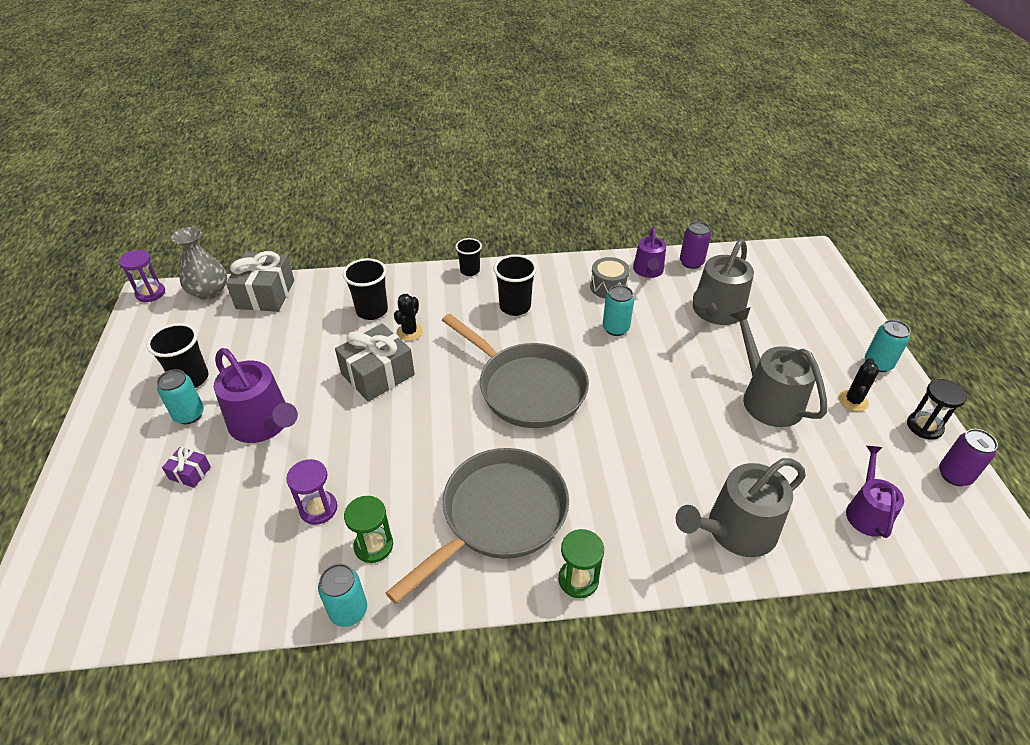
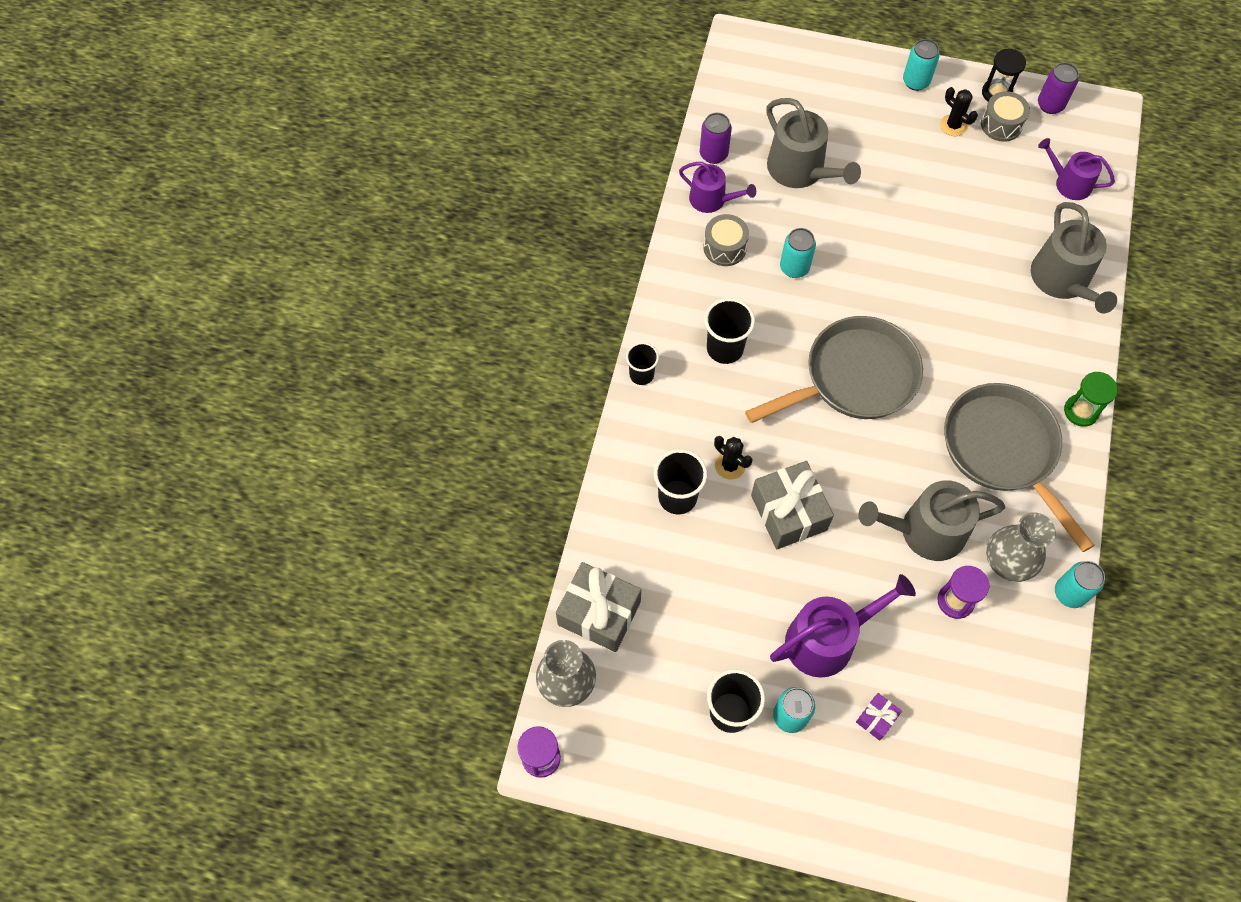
camera: 70 degrees left, 20 degrees up
green hourglass [344,496,393,563] -> grey vase [986,512,1055,582]
grey watering can [730,307,827,427] -> grey watering can moved to [858,480,1005,561]
none -> grey drum [981,91,1030,142]

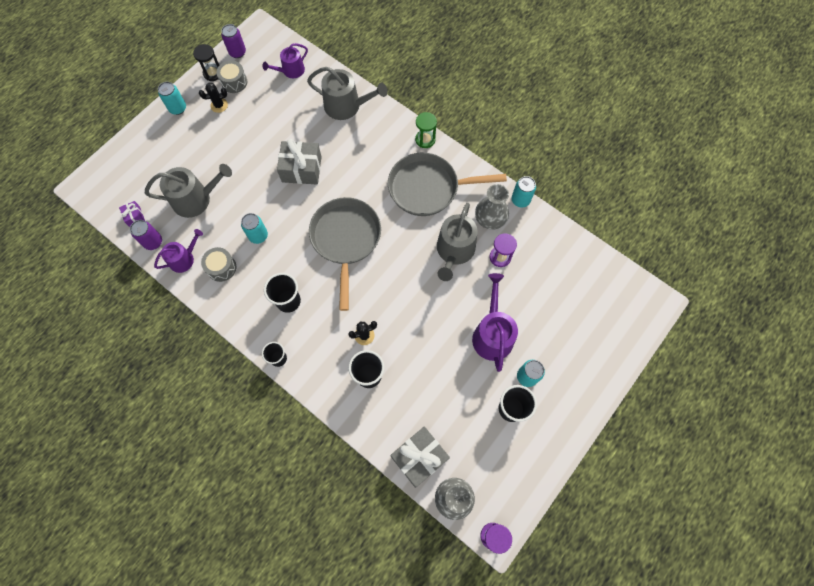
camera: 65 degrees left, 5 degrees up
grey gift [751,461,834,549] -> grey gift moved to [277,139,322,184]
purple gift [856,693,902,741] -> purple gift moved to [119,201,145,227]

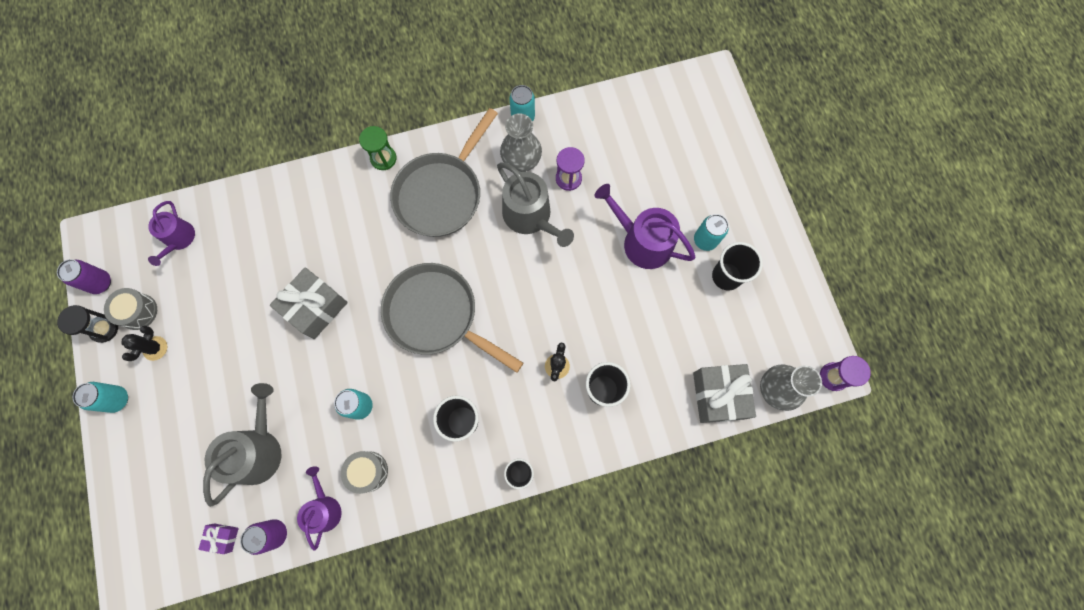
camera: 55 degrees left, 5 degrees up
grey watering can [307,67,387,120] -> none

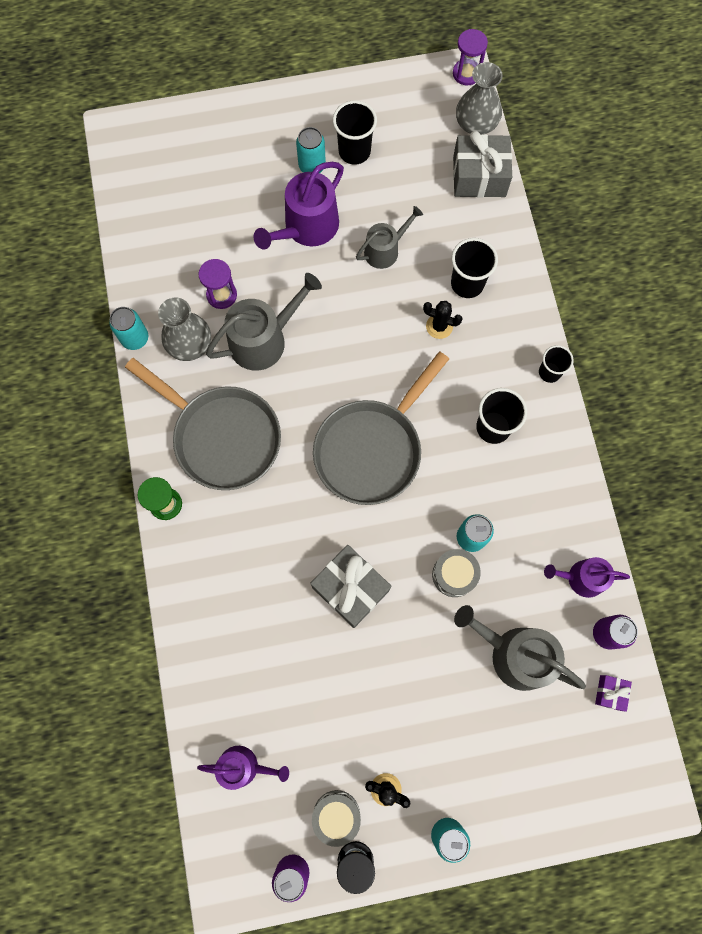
camera: 85 degrees left, 0 degrees up
grey drum [341,451,388,494] -> grey drum moved to [432,549,481,597]
none -> grey watering can [356,206,423,269]

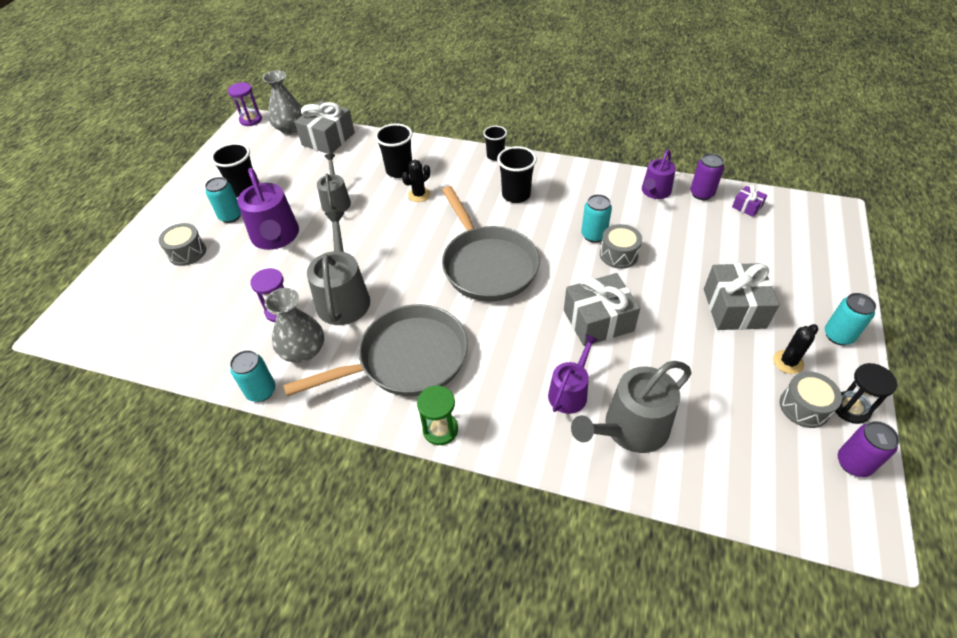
camera: 60 degrees left, 25 degrees down
purple watering can [197,746,289,790] -> purple watering can moved to [548,334,599,414]
grey watering can [454,605,586,691] -> grey watering can moved to [571,361,692,453]
none -> grey drum [158,223,206,266]
none -> grey gift [704,263,780,330]

